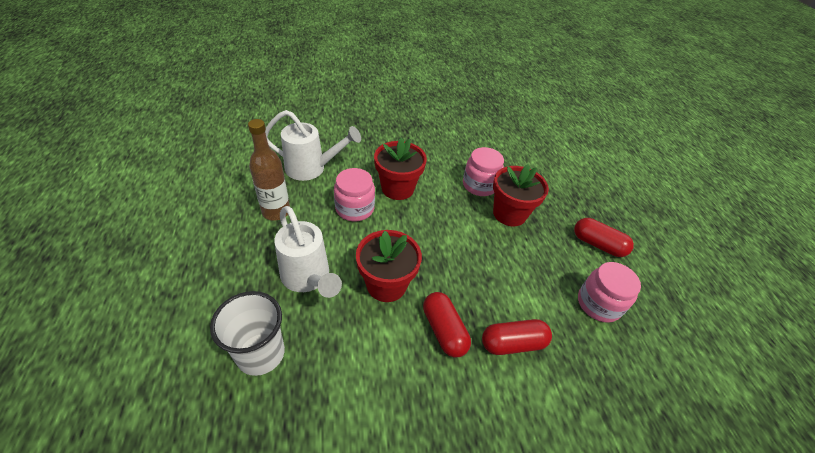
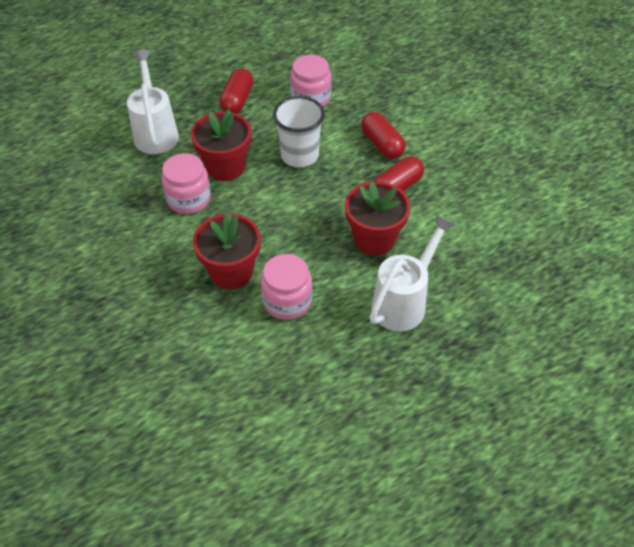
camera: 105 degrees left, 5 degrees up
white cup [210,291,285,376] -> white cup moved to [273,96,325,167]
brown bottle [248,119,290,221] -> none
white watering can [265,110,361,181] -> white watering can moved to [127,50,179,154]

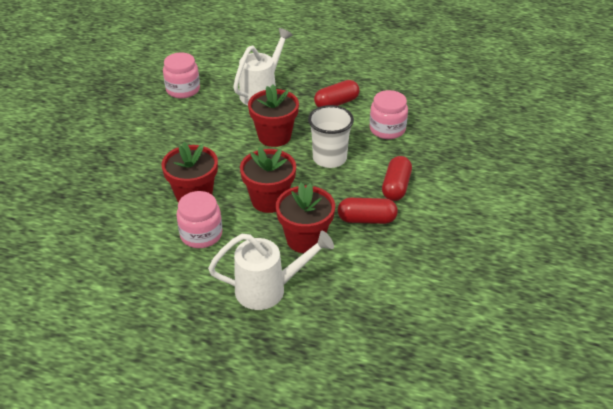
camera: 45 degrees right, 10 degrees down
pink jar [162,153,211,214] -> pink jar moved to [163,53,200,98]
none -> red flower pot [240,147,296,213]

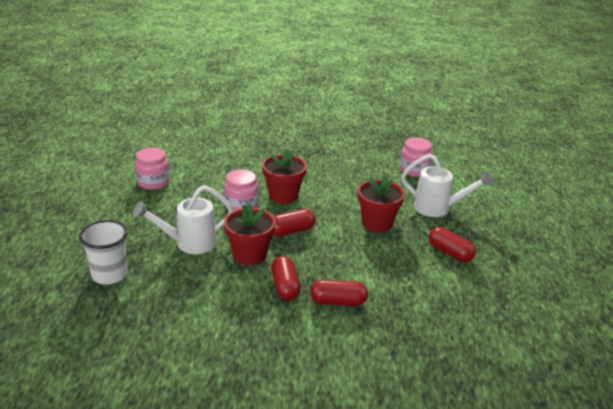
camera: 75 degrees right, 10 degrees down
white watering can [208,231,334,310] -> white watering can turned 90 degrees clockwise [133,185,233,254]
red flower pot [240,147,296,213] -> red capsule [273,209,315,236]
white cup [308,105,354,168] -> white cup moved to [79,220,128,284]
pink jar [370,90,408,139] -> pink jar moved to [135,148,170,190]

